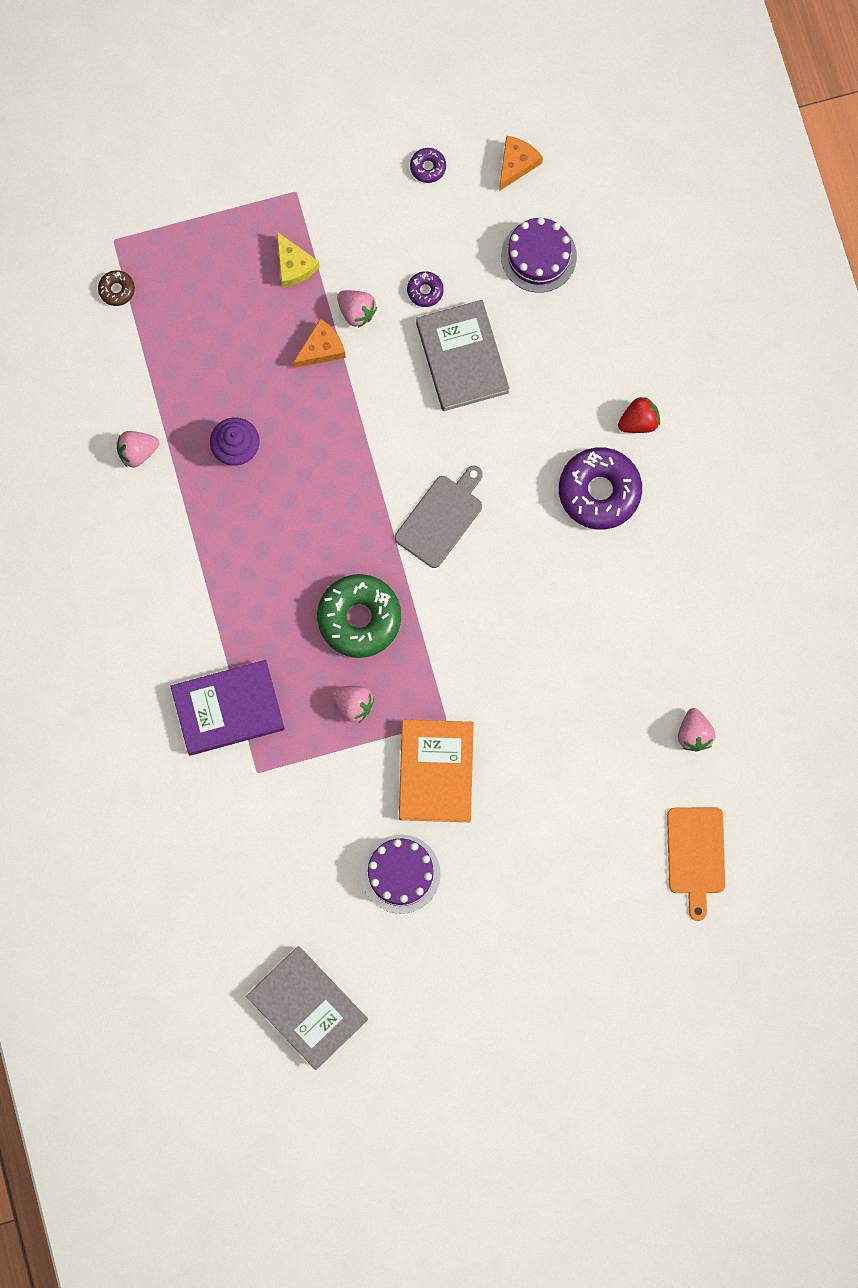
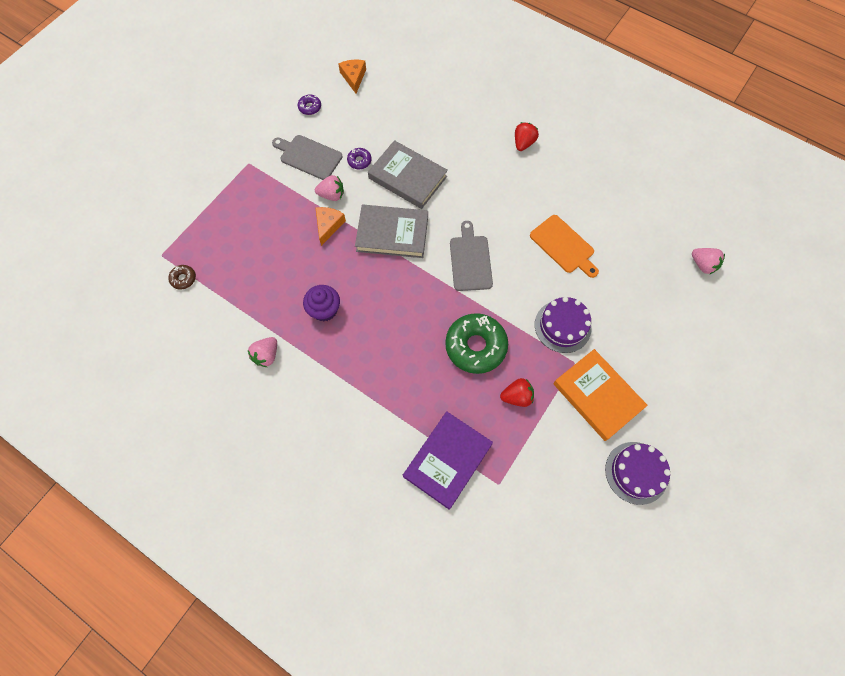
camera: 40 degrees left, 10 degrees down
grey book [246,946,368,1070] -> grey book moved to [355,205,428,258]
yellow cheese [277,232,320,287] -> none
pink strawberry [331,686,374,723] -> red strawberry [500,378,534,407]
purple cake [501,217,577,293] -> purple cake moved to [535,297,592,353]
purple donut [559,447,642,530] -> none
orange cutting board [667,807,725,921] -> orange cutting board moved to [530,215,599,278]
none -> grey cutting board [272,135,343,180]

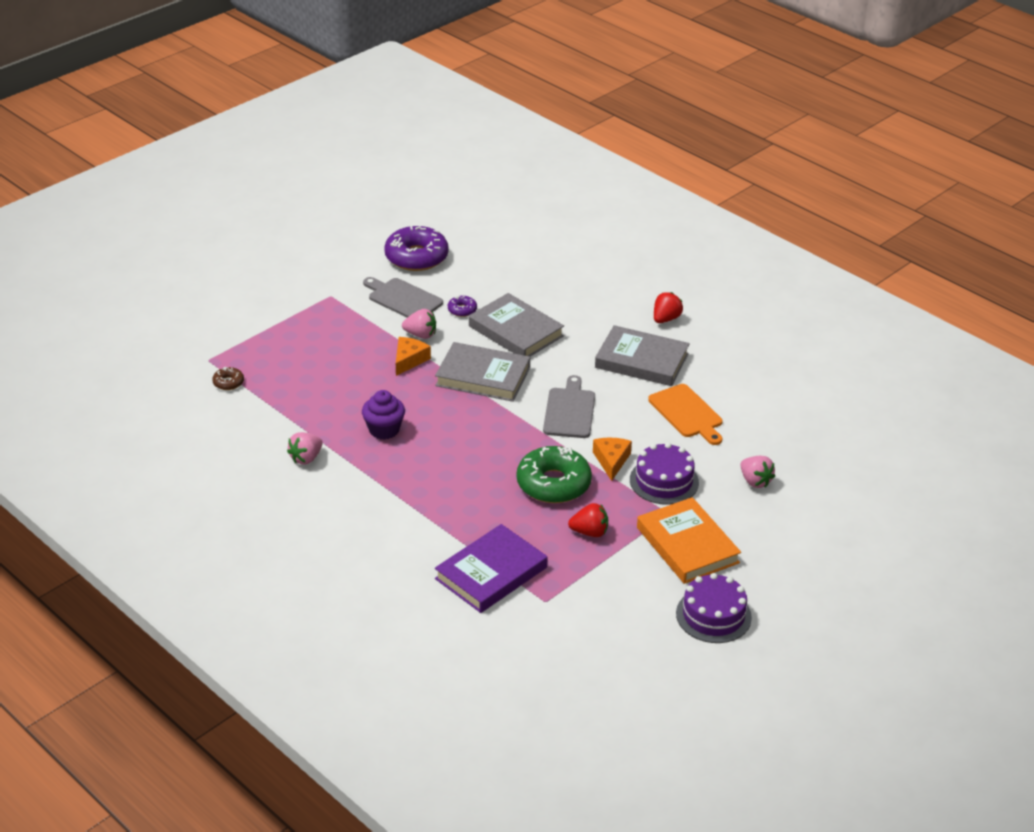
camera: 10 degrees right, 30 degrees down
purple donut [298,95,321,115] -> purple donut [384,226,449,271], size x2.25
orange cheese [338,60,366,93] -> orange cheese moved to [593,438,632,481]
pink strawberry [692,248,725,275] -> pink strawberry moved to [740,456,775,488]
none -> grey book [595,325,690,386]

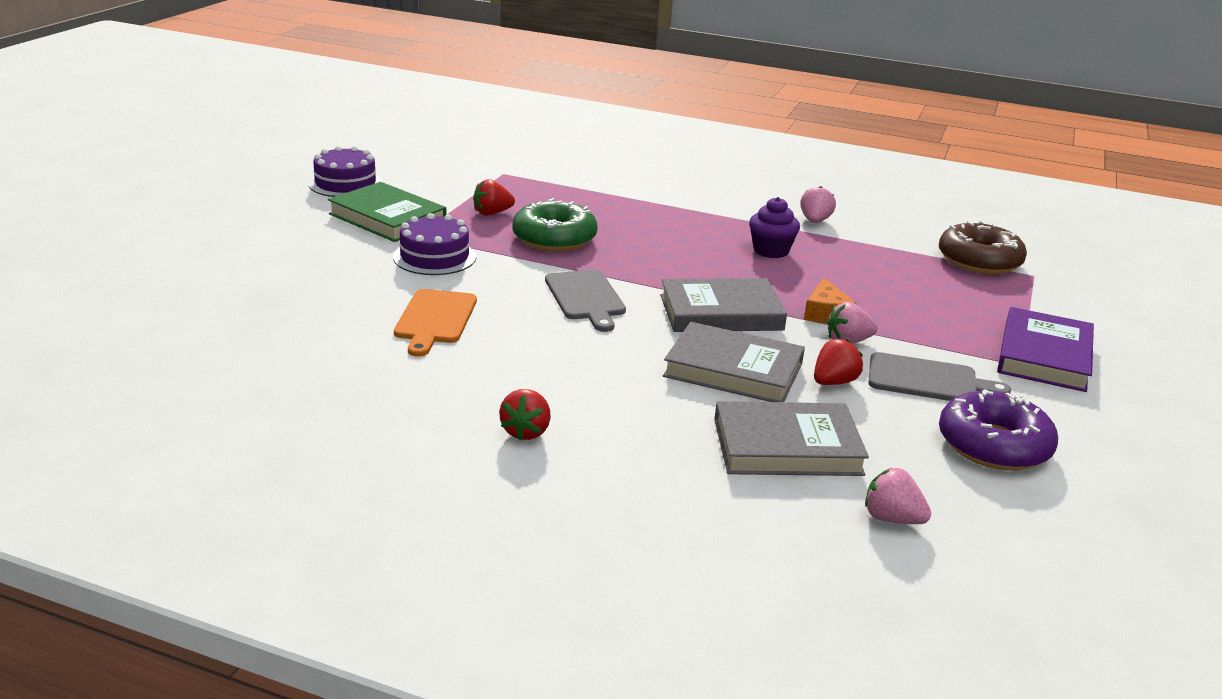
camera: 155 degrees right, 10 degrees down
brown donut [212,367,244,390] -> brown donut [939,221,1027,274], size x2.25
purple book [435,524,548,613] -> purple book moved to [997,307,1094,392]
purple donut [448,296,477,317] -> red strawberry [814,339,863,385]
orange cheese [593,438,632,481] -> none
grey book [595,325,690,386] -> grey book moved to [714,401,869,476]
orange book [637,497,741,584] -> green book [328,182,447,242]
orange cutting board [648,384,723,445] -> orange cutting board turned 120 degrees counterclockwise [394,289,477,357]
pink strawberry [740,456,775,488] -> pink strawberry moved to [865,468,931,524]

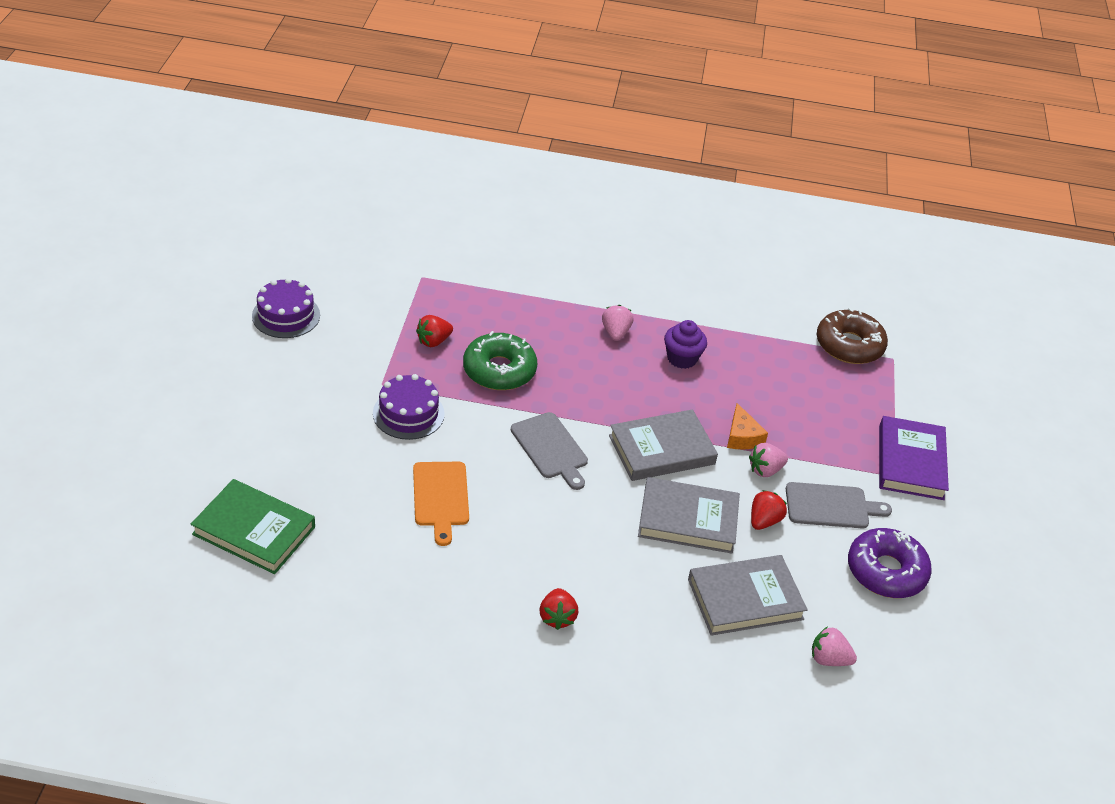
camera: 15 degrees left, 15 degrees up
green book [328,182,447,242] -> green book moved to [191,479,315,574]
pink strawberry [800,186,836,223] -> pink strawberry moved to [602,305,634,341]

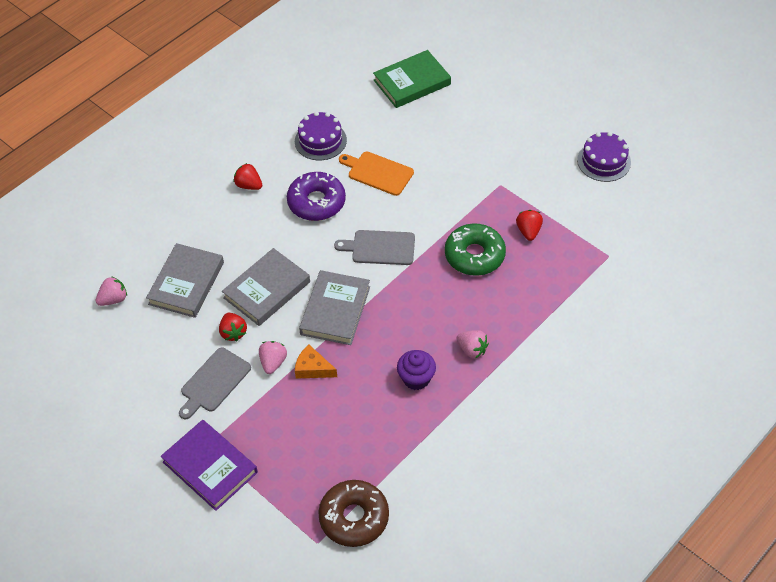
camera: 130 degrees right, 10 degrees up
purple cake [373,374,445,440] -> purple cake moved to [295,111,347,160]
purple donut [848,528,932,598] -> purple donut moved to [287,172,346,221]

